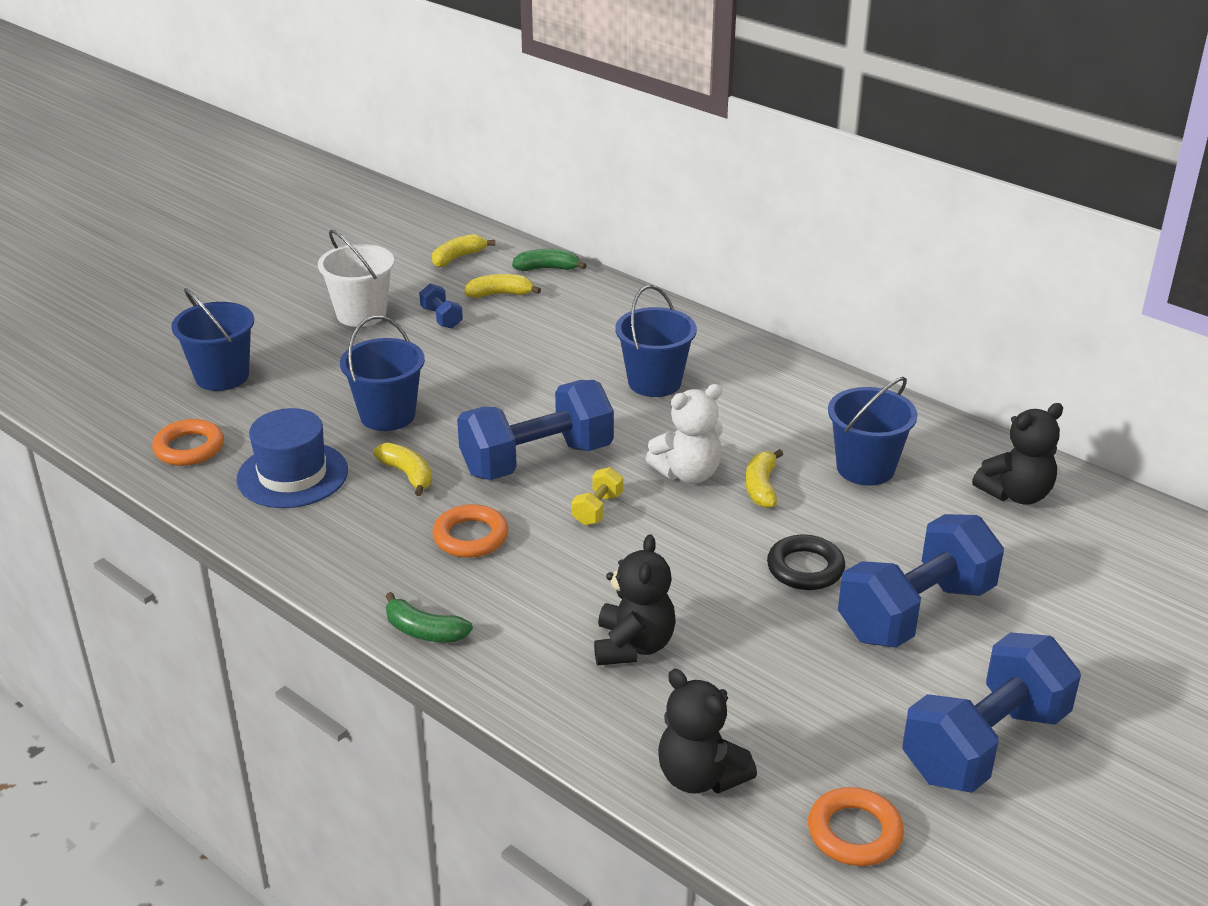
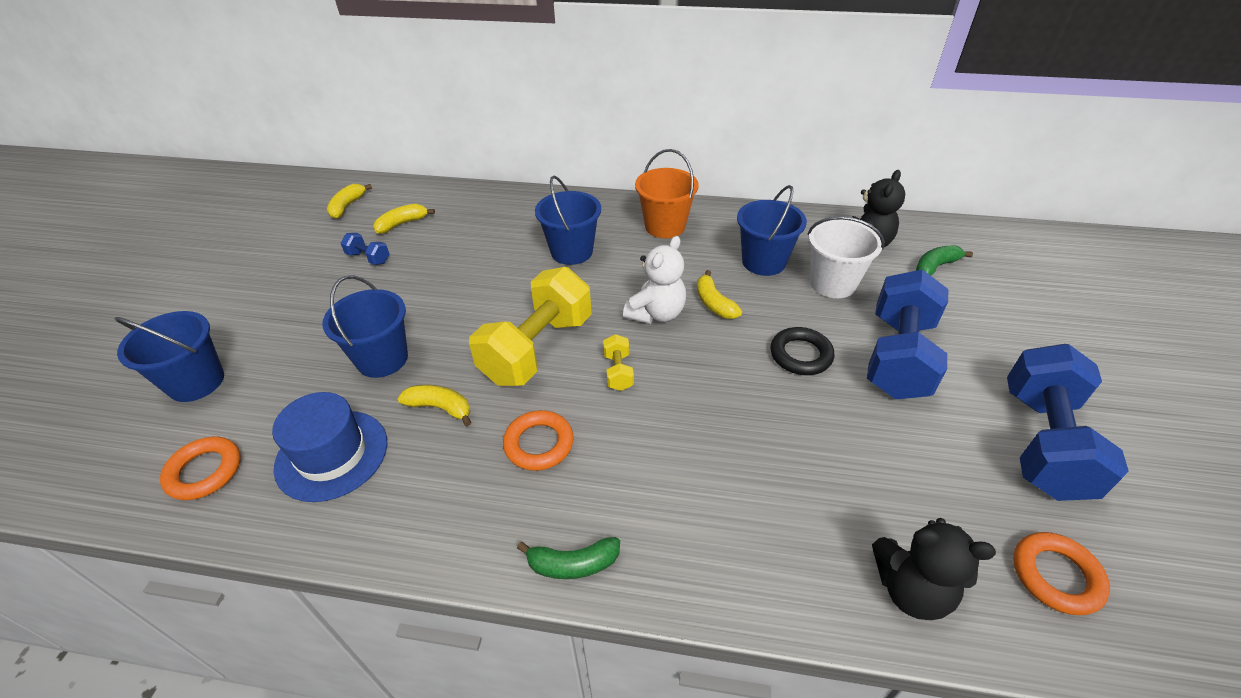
camera: 30 degrees left, 10 degrees up
white bucket [318,230,394,327] -> white bucket moved to [808,216,885,298]
blue dumbbell [457,380,614,480] -> yellow dumbbell [469,267,592,386]
green banana [512,249,587,271] -> green banana moved to [916,245,973,276]
black teddy bear [594,534,676,665] -> none
none -> orange bucket [635,149,699,238]

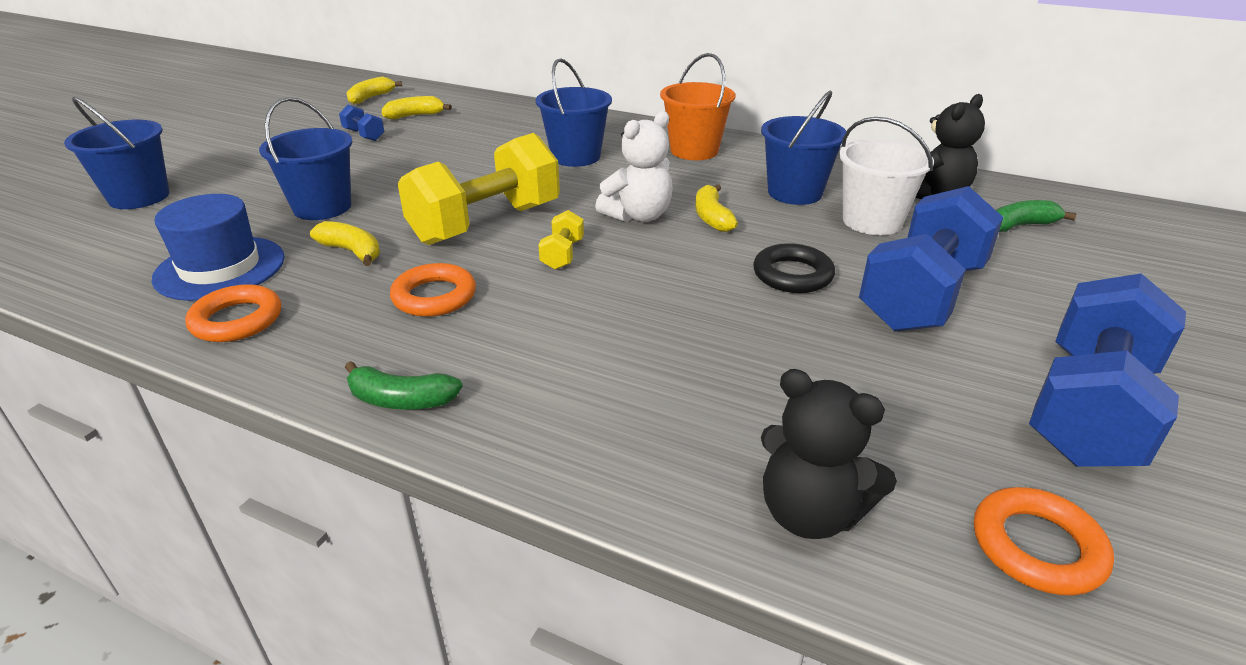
camera: 15 degrees right, 10 degrees down
orange ring [160,437,241,500] -> orange ring moved to [185,284,281,342]

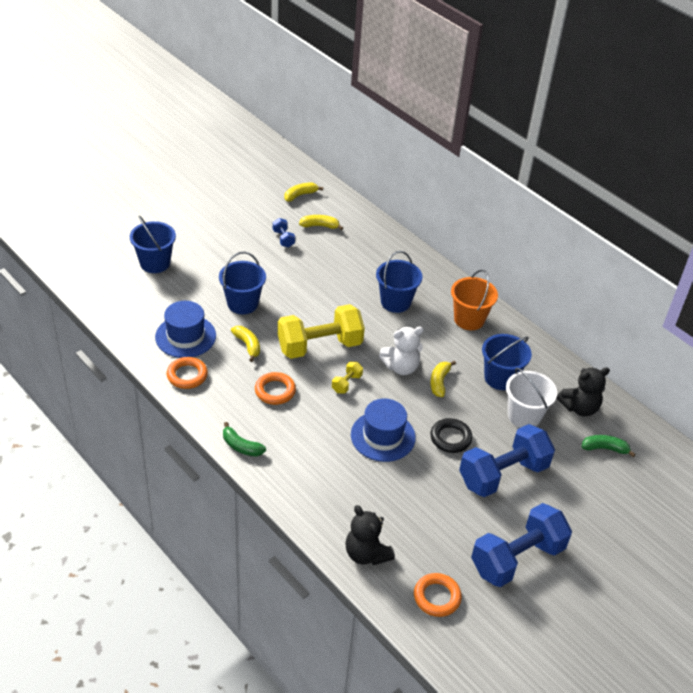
camera: 20 degrees right, 10 degrees up
none -> blue hat [351,398,416,462]

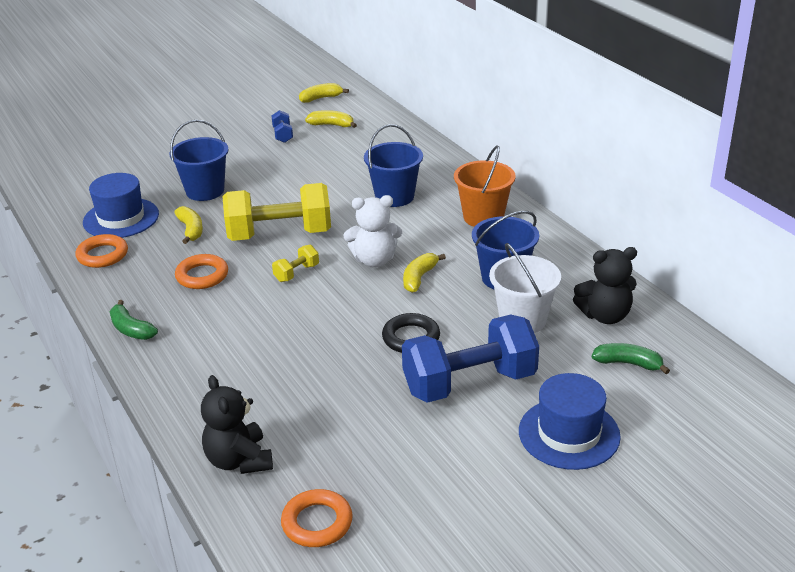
camera: 15 degrees right, 10 degrees down
blue bucket [130,216,176,273] -> none
blue hat [351,398,416,462] -> blue hat moved to [519,373,621,470]
blue dumbbell [471,503,572,587] -> none

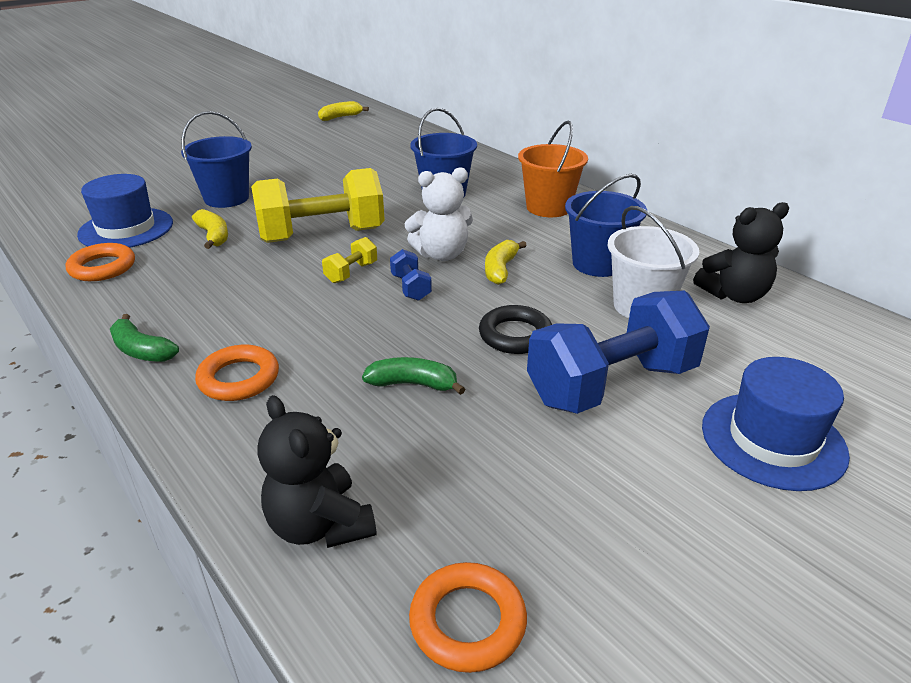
camera: 10 degrees left, 0 degrees up
orange ring [175,254,228,289] -> orange ring moved to [195,345,279,401]
blue dumbbell [272,110,293,143] -> blue dumbbell moved to [390,249,432,301]
yellow banana [305,110,357,128] -> none
green banana [592,343,670,374] -> green banana moved to [362,357,465,395]

